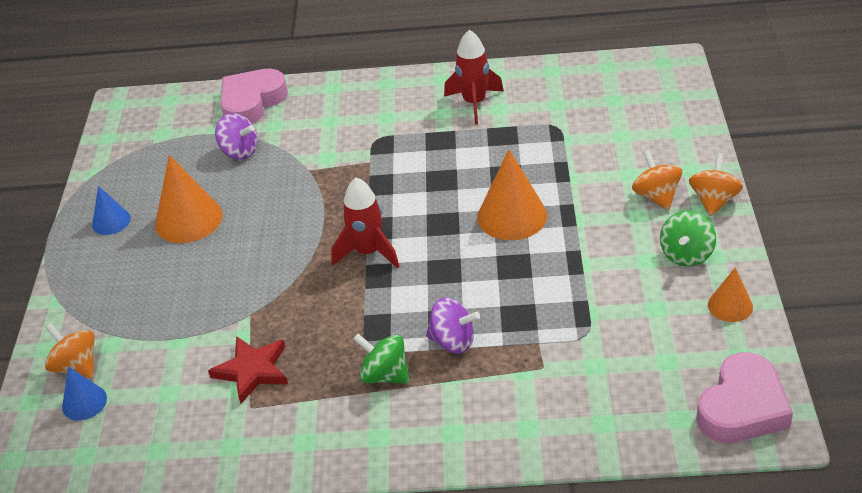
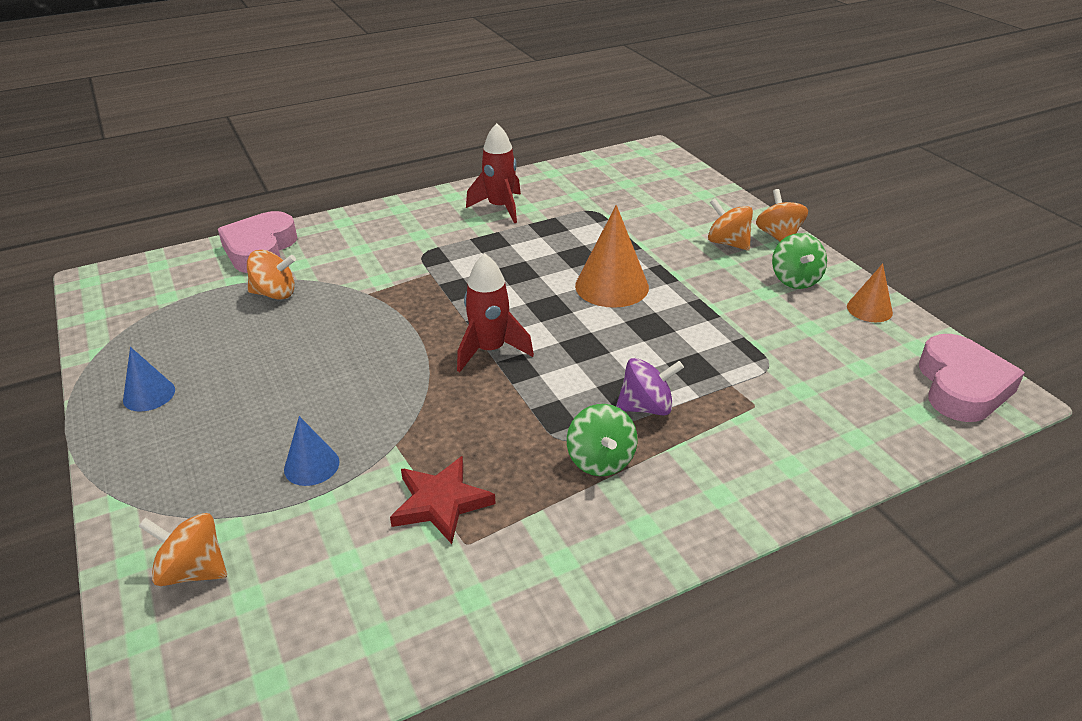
camera: 30 degrees left, 5 degrees down
blue cone [62,366,107,421] -> blue cone moved to [284,416,339,486]
orange cone [155,155,223,243] -> none
purple spinning top [215,113,258,160] -> orange spinning top [247,250,296,300]
green spinning top [353,334,410,384] -> green spinning top turned 105 degrees counterclockwise [567,404,637,476]

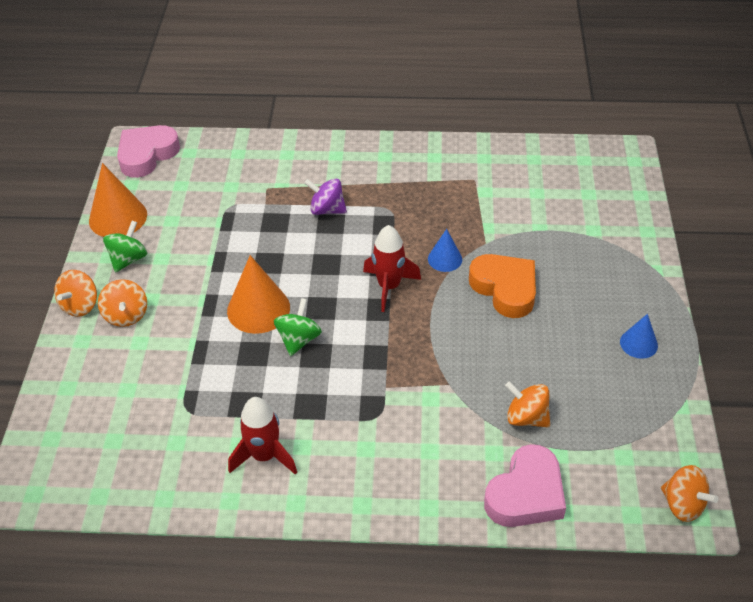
camera: 150 degrees left, 10 degrees up
orange spinning top [138,513,227,586] -> orange spinning top moved to [661,465,719,522]
blue cone [284,416,339,486] -> blue cone moved to [428,229,462,272]
red star [390,456,496,544] -> none
green spinning top [567,404,637,476] -> green spinning top moved to [274,298,322,356]
orange cone [847,263,893,322] -> orange cone [89,163,147,237], size x1.75
none -> orange heart [469,254,536,318]

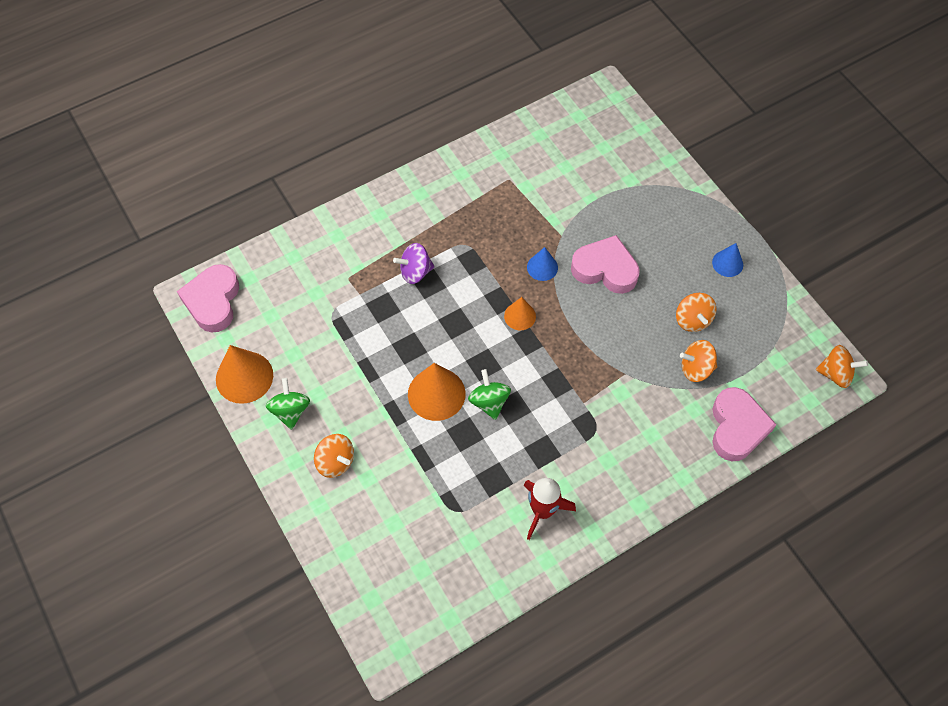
camera: 35 degrees left, 15 degrees up
orange spinning top [54,270,97,317] -> orange spinning top moved to [676,293,716,332]
red rocket [363,225,421,312] -> orange cone [504,297,536,330]
orange heart [469,254,536,318] -> pink heart [571,235,640,294]

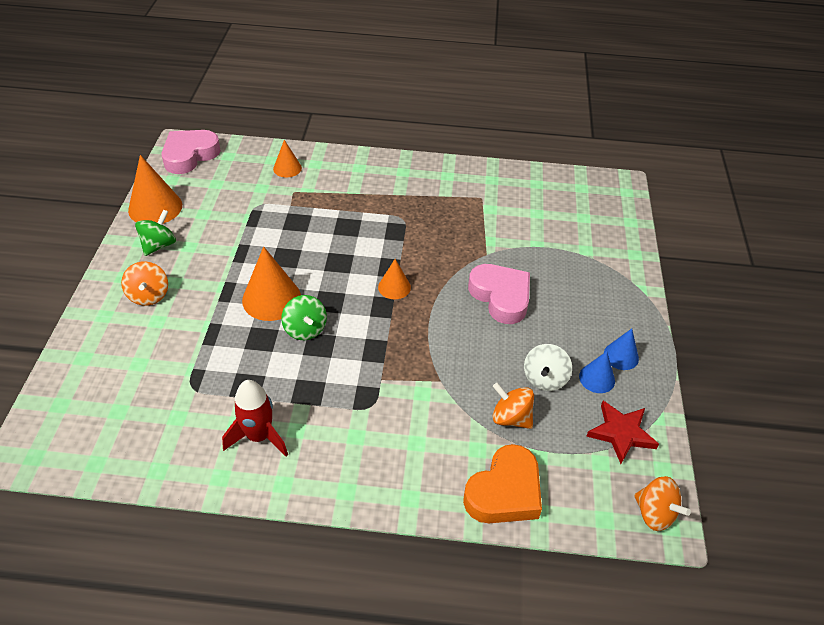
camera: 35 degrees right, 15 degrees down
purple spinning top [393,243,435,284] -> none
green spinning top [468,369,511,420] -> green spinning top turned 135 degrees clockwise [281,295,327,340]
blue cone [527,247,558,281] -> blue cone moved to [579,351,615,393]
orange spinning top [676,293,716,332] -> white spinning top [524,344,572,391]
pink heart [712,387,777,461] -> orange heart [463,444,542,523]
none -> orange cone [273,140,302,177]
none -> red star [586,401,659,464]

